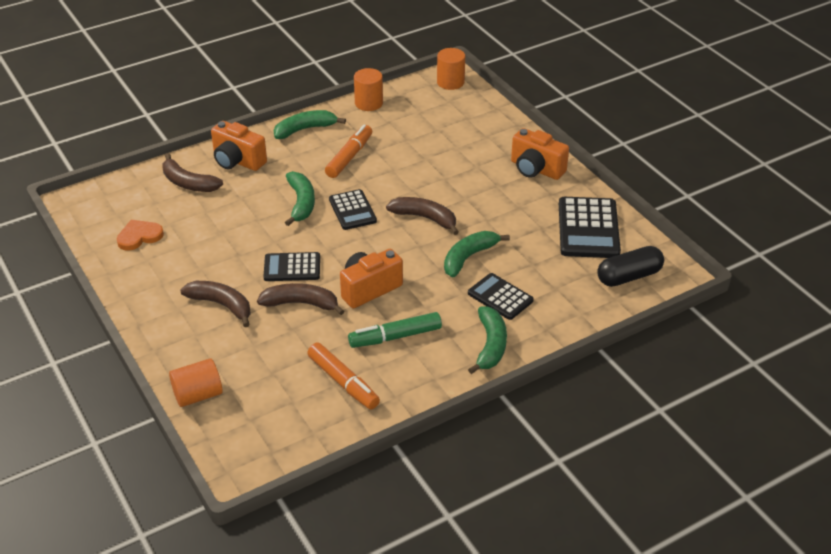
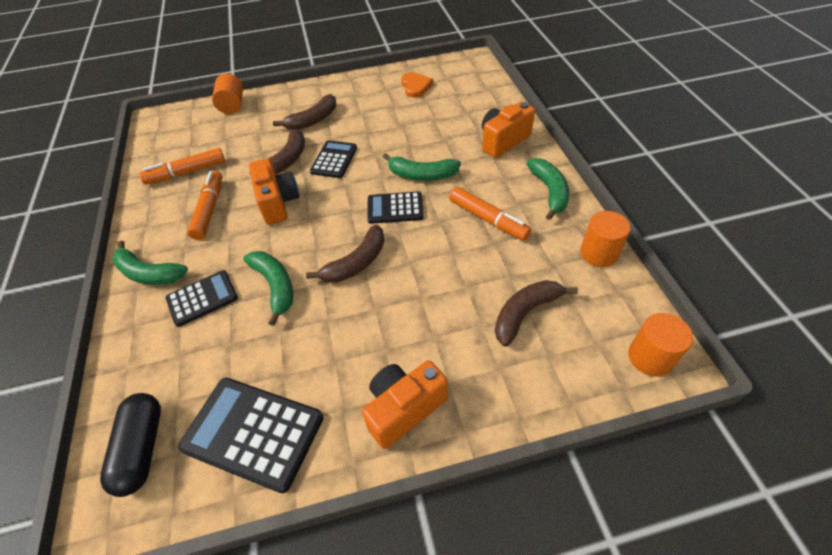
camera: 110 degrees right, 10 degrees up
brown banana [162,154,223,192] -> brown banana moved to [495,280,578,347]
green marker [348,312,442,348] -> orange marker [187,170,223,240]

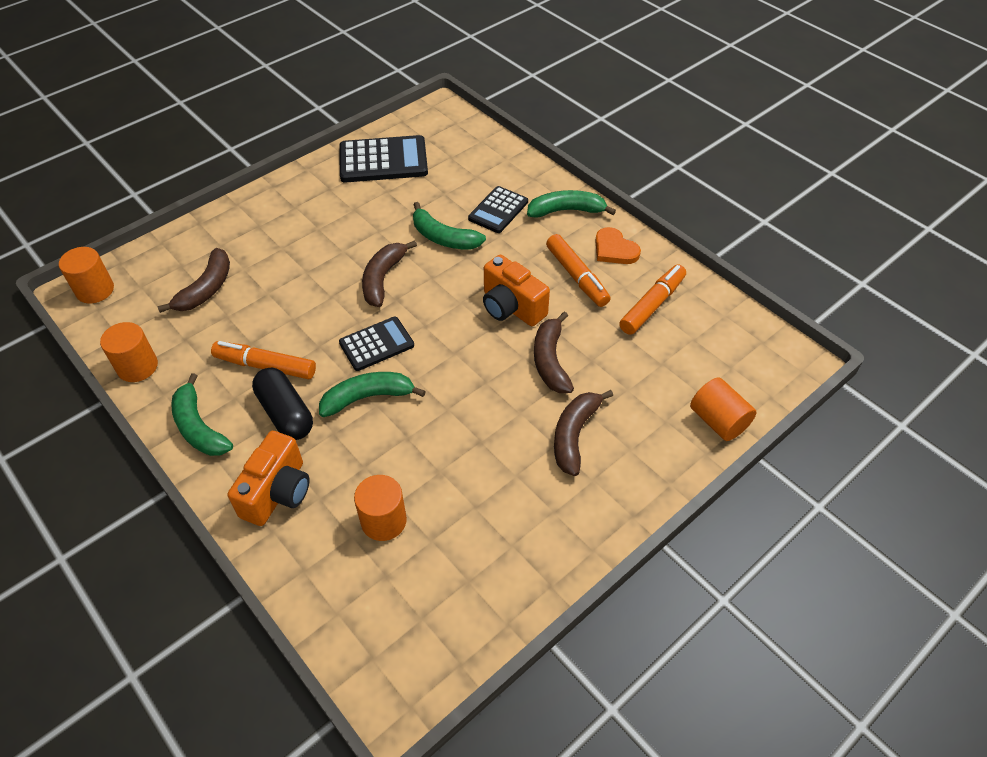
camera: 150 degrees right, 0 degrees up
black capsule [100,393,161,497] -> black capsule moved to [252,367,313,440]
black calculator [310,140,357,178] -> none
orange camera [362,360,448,449] -> none
orange heart [401,72,433,98] -> orange heart moved to [595,227,641,264]
none -> orange cylinder [354,475,407,541]

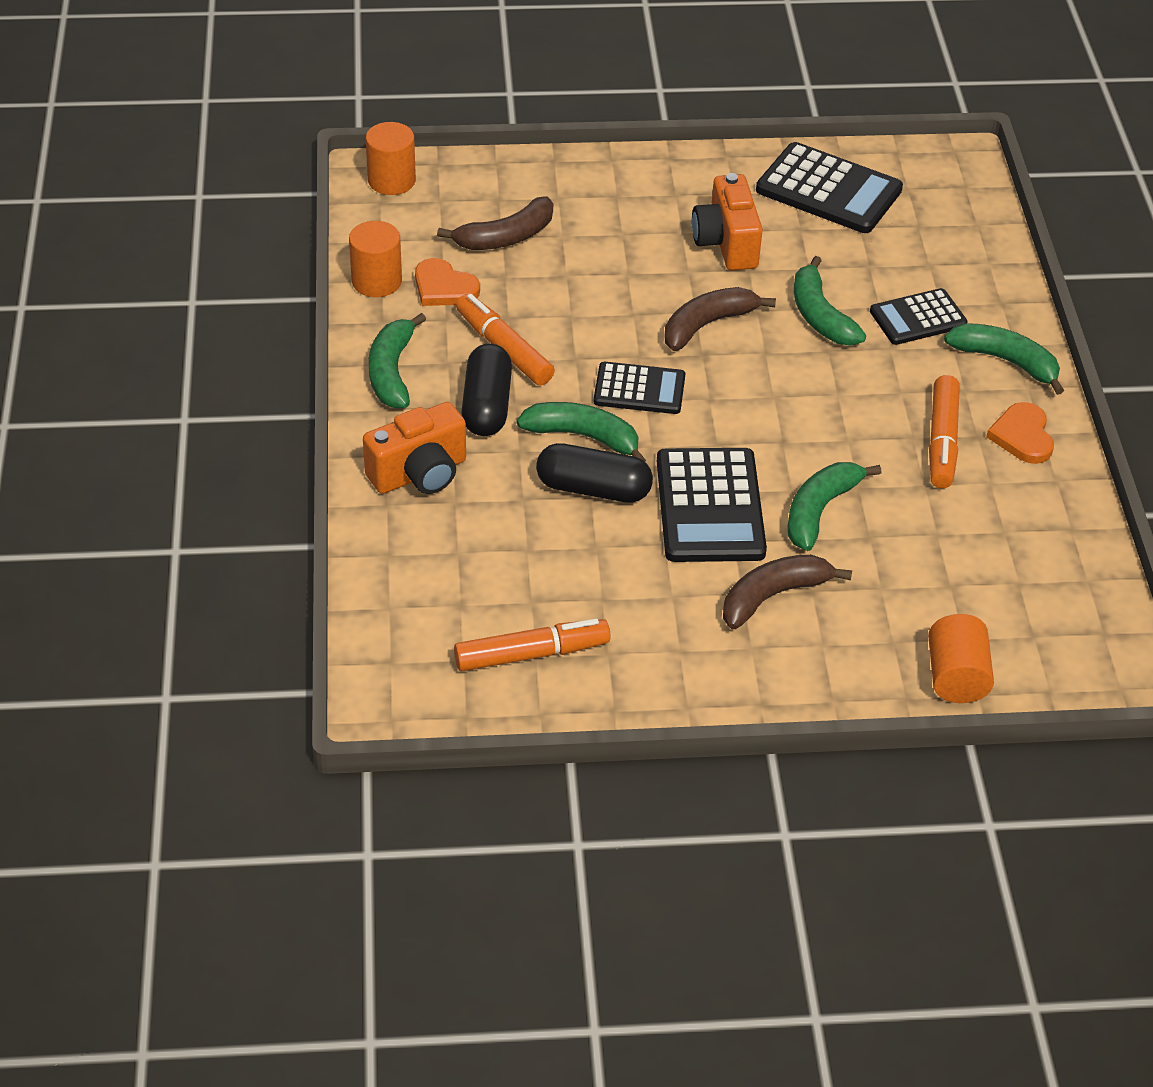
camera: 35 degrees right, 5 degrees down
orange cylinder [354,475,407,541] -> none
orange camera [483,255,550,326] -> orange camera moved to [692,173,763,270]
brown banana [534,312,574,393] -> green banana [788,462,881,551]
orange marker [619,265,686,335] -> orange marker moved to [454,619,611,671]
none -> orange heart [415,258,480,306]
none -> black capsule [536,443,653,502]
none -> black calculator [657,448,767,562]

